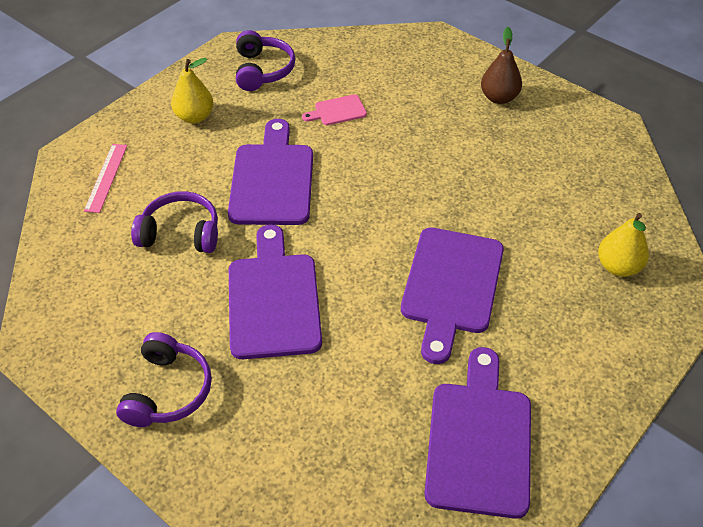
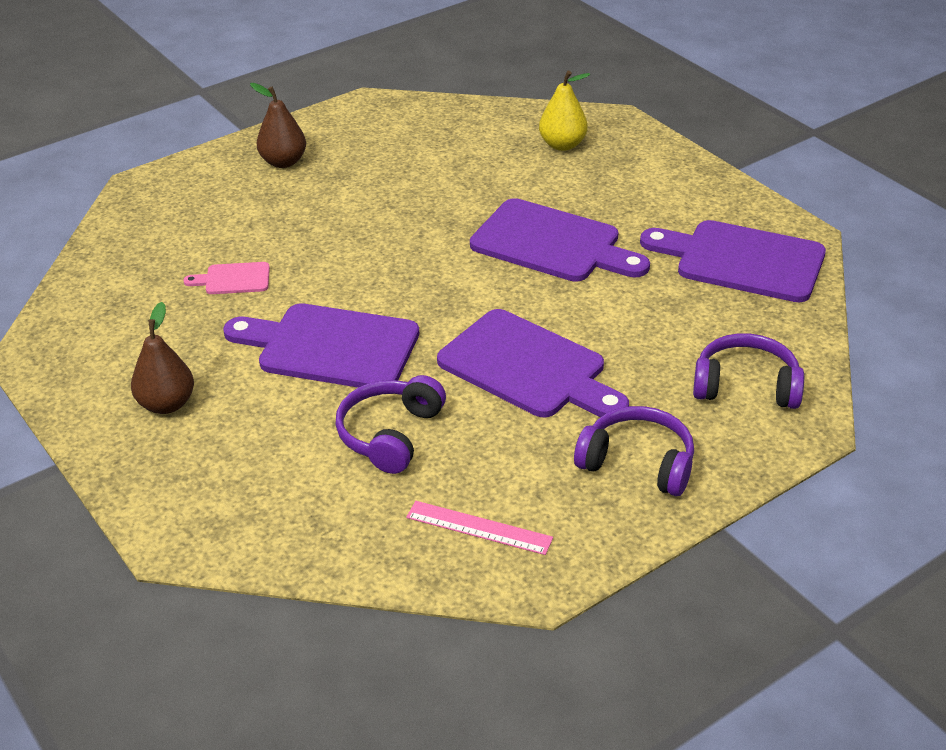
camera: 75 degrees left, 10 degrees down
pink ruler [84,144,127,213] -> pink ruler moved to [406,501,553,555]
yellow pear [171,58,213,123] -> brown pear [131,302,194,414]
purple cutting board [229,225,322,359] -> purple cutting board turned 150 degrees counterclockwise [437,309,629,417]
purple headphones [236,30,295,91] -> purple headphones moved to [693,333,804,409]
pink cutting board [302,94,367,125] -> pink cutting board turned 90 degrees clockwise [183,262,270,294]

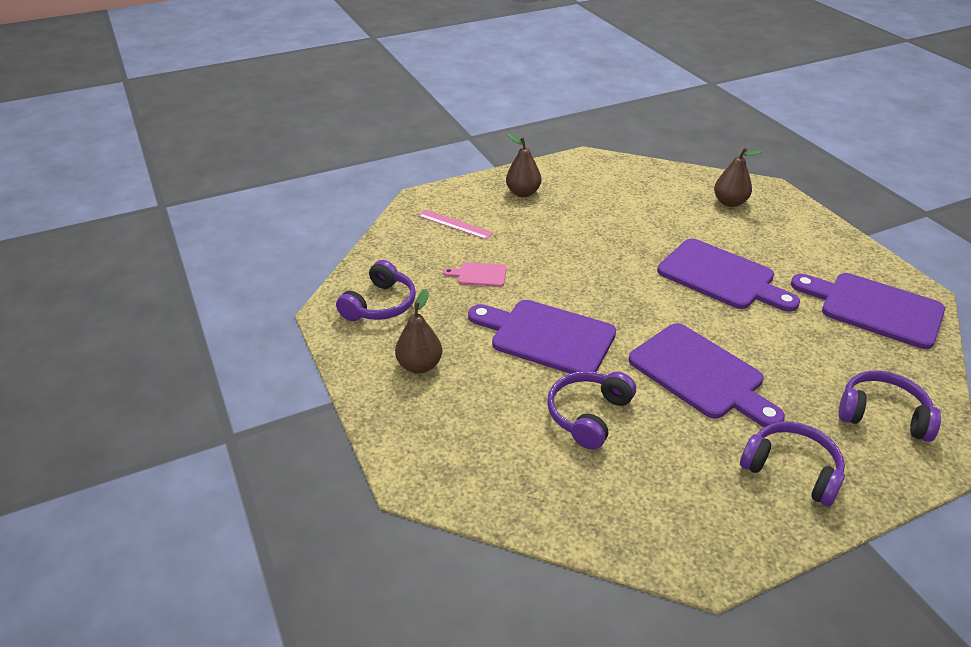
camera: 10 degrees right, 0 degrees up
pink ruler [406,501,553,555] -> pink ruler moved to [418,210,493,240]
yellow pear [539,71,590,151] -> brown pear [714,148,762,207]
none -> purple headphones [336,260,416,321]

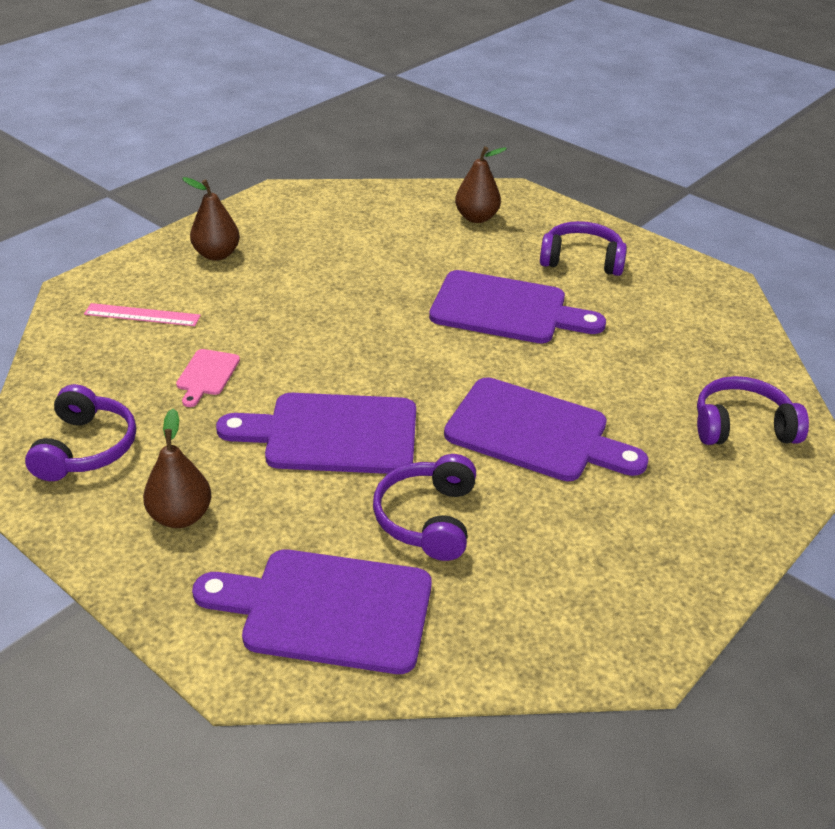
camera: 25 degrees left, 0 degrees up
pink cutting board [443,262,507,287] -> pink cutting board turned 60 degrees counterclockwise [176,349,240,407]
purple headphones [740,422,845,507] -> purple headphones moved to [540,221,627,276]
purple cutting board [791,273,945,349] -> purple cutting board moved to [192,549,432,674]

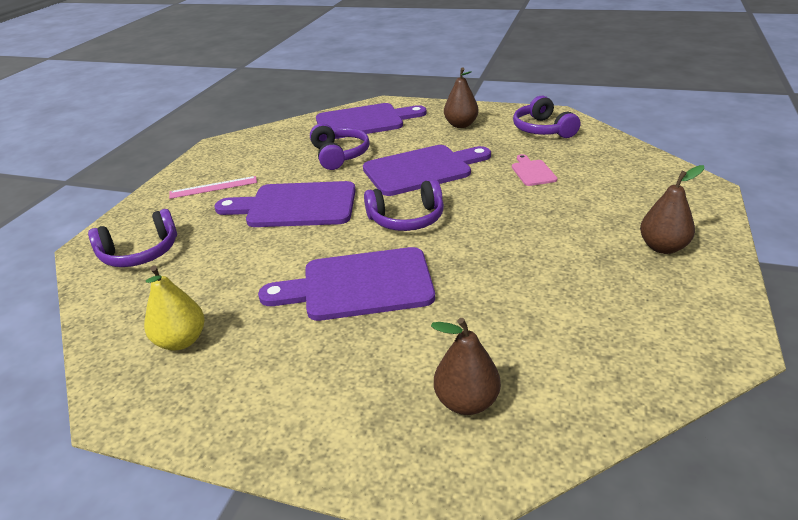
camera: 160 degrees right, 5 degrees down
pink ruler [84,303,201,326] -> pink ruler moved to [169,176,257,199]
purple headphones [540,221,627,276] -> purple headphones moved to [364,179,444,231]
none -> yellow pear [144,265,205,350]

